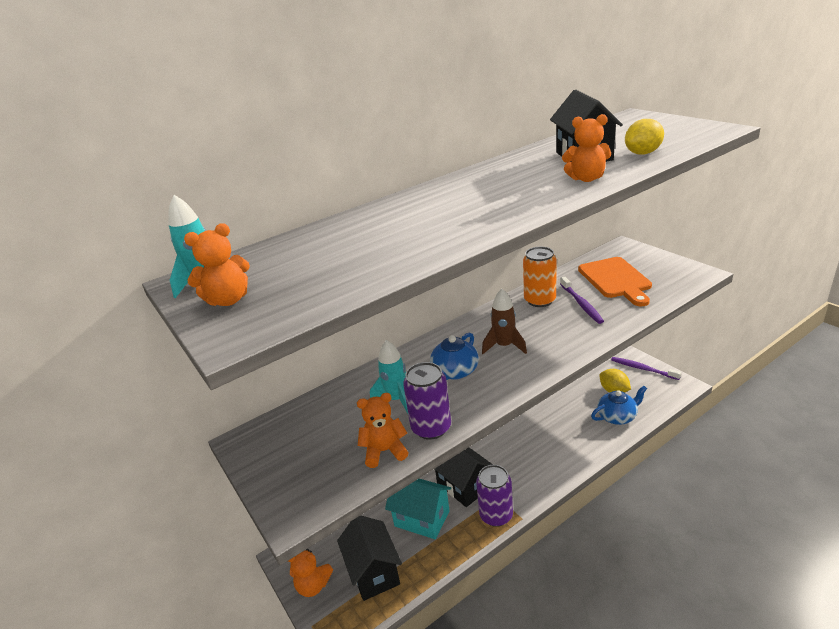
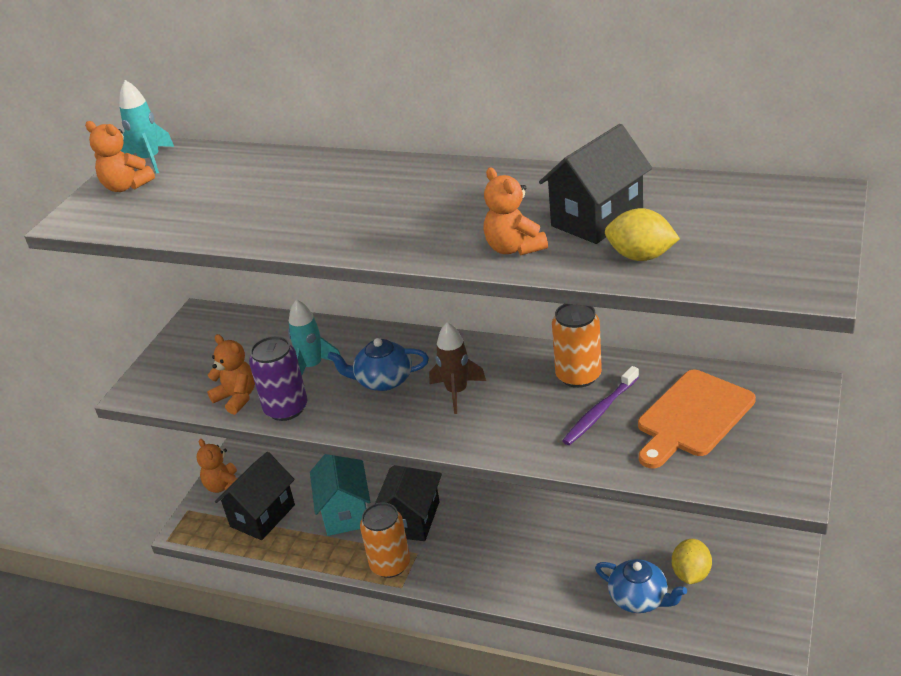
camera: 55 degrees right, 5 degrees up
purple can [476,465,513,527] -> orange can [360,502,410,578]
purple toothbrush [611,357,681,380] -> none

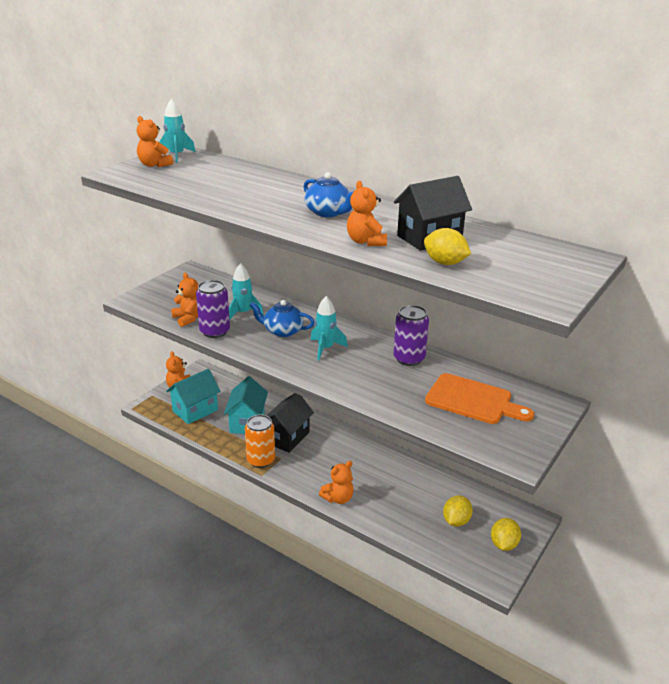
camera: 10 degrees right, 5 degrees down
black house [215,452,295,540] -> turquoise house [166,369,221,424]
brown rocket [429,322,486,414] -> turquoise rocket [311,296,348,360]
orange can [552,304,602,388] -> purple can [393,305,429,366]
purple toothbrush [562,366,639,445] -> none
blue teapot [595,559,687,613] -> blue teapot moved to [303,172,354,217]
orange cutting board [638,370,756,468] -> orange cutting board turned 120 degrees counterclockwise [425,373,534,424]
none -> orange teddy bear [319,461,354,504]
none -> yellow lemon [491,518,521,551]

